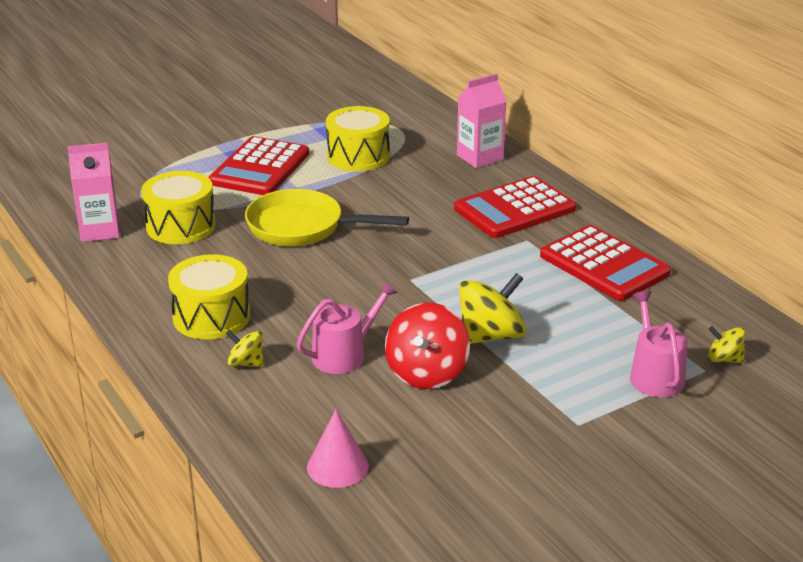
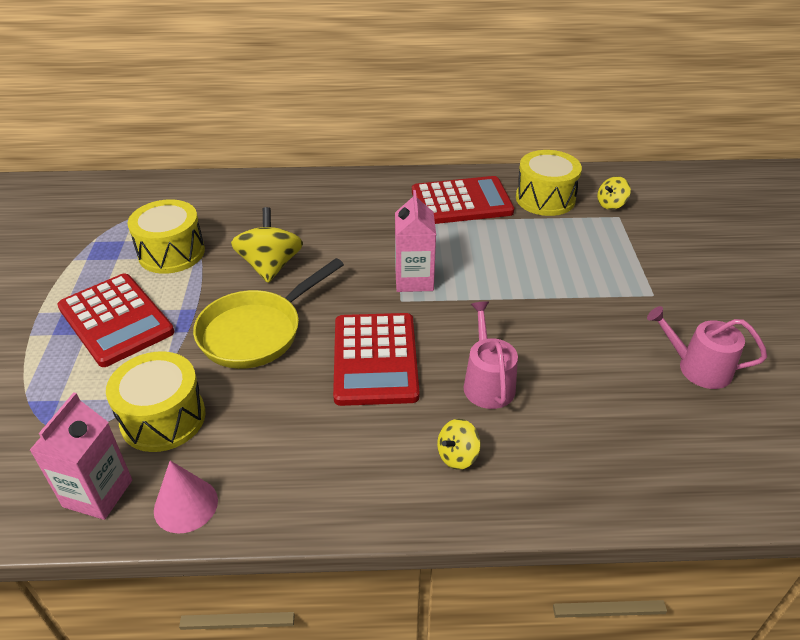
camera: 60 degrees left, 10 degrees up
yellow drum [168,254,250,340] -> yellow drum moved to [516,150,582,216]
pink cone [307,410,369,488] -> pink cone moved to [154,461,218,534]
red spinning top [385,303,470,389] -> none
red calculator [454,176,576,238] -> red calculator moved to [333,313,419,406]
pink carton [457,73,507,168] -> pink carton moved to [395,190,436,292]
yellow spinning top [459,273,526,344] -> yellow spinning top moved to [231,207,303,283]
pink watering can [630,291,688,397] -> pink watering can moved to [647,306,767,389]

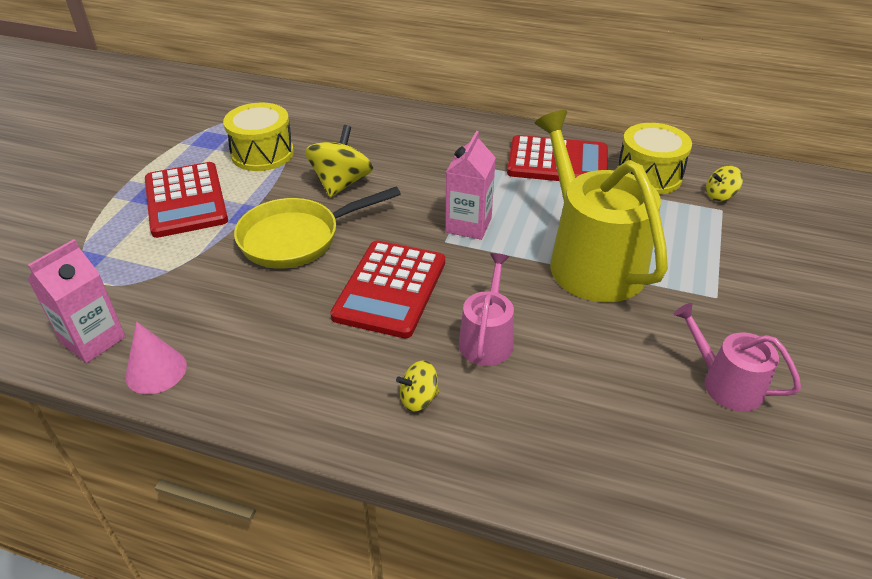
camera: 20 degrees right, 0 degrees up
yellow drum [106,351,206,452] -> none
none -> yellow watering can [534,110,668,302]

